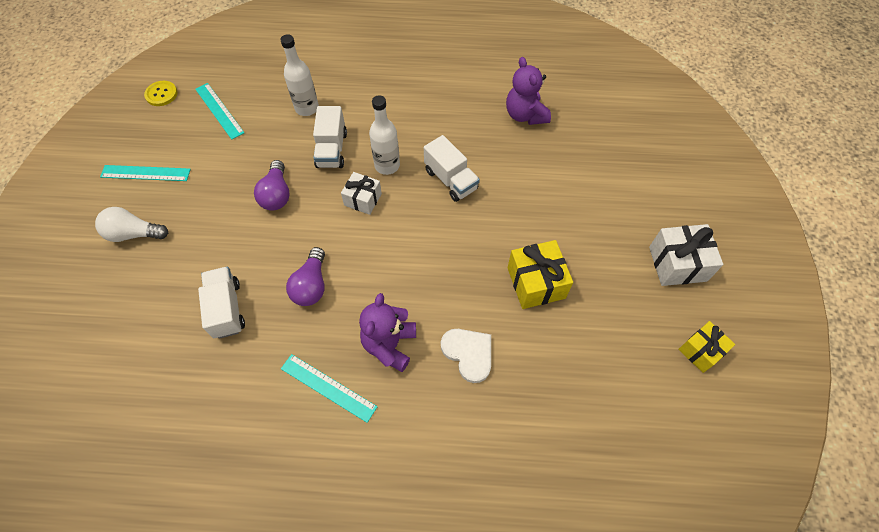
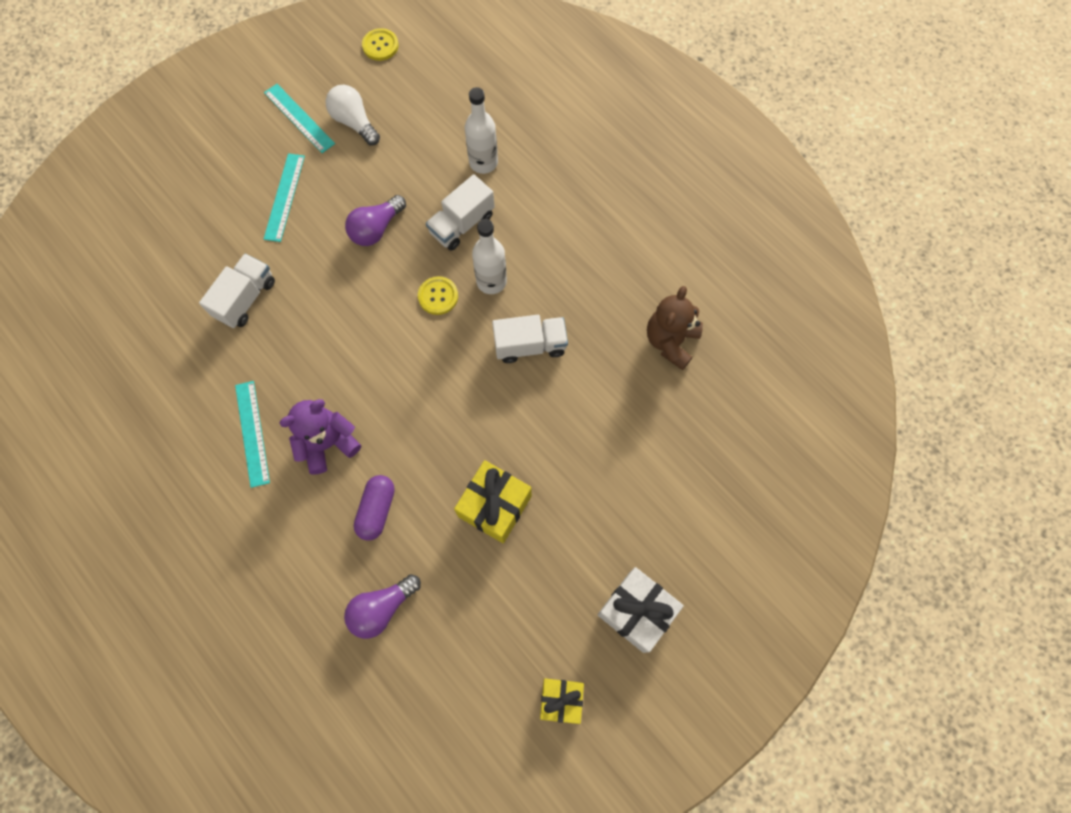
camera: 45 degrees right, 10 degrees up
white light bulb [95,207,168,242] -> white light bulb moved to [326,85,380,146]
turquoise ruler [195,83,244,140] -> turquoise ruler moved to [264,153,305,242]
purple light bulb [286,247,325,306] -> purple light bulb moved to [344,574,421,639]
white gift [341,172,382,215] -> yellow button [418,276,458,315]
white truck [424,135,480,202] -> white truck turned 105 degrees counterclockwise [492,315,568,363]
white heart [441,329,491,383] -> purple capsule [354,475,395,541]
purple teddy bear [506,57,551,125] -> brown teddy bear [647,286,703,370]

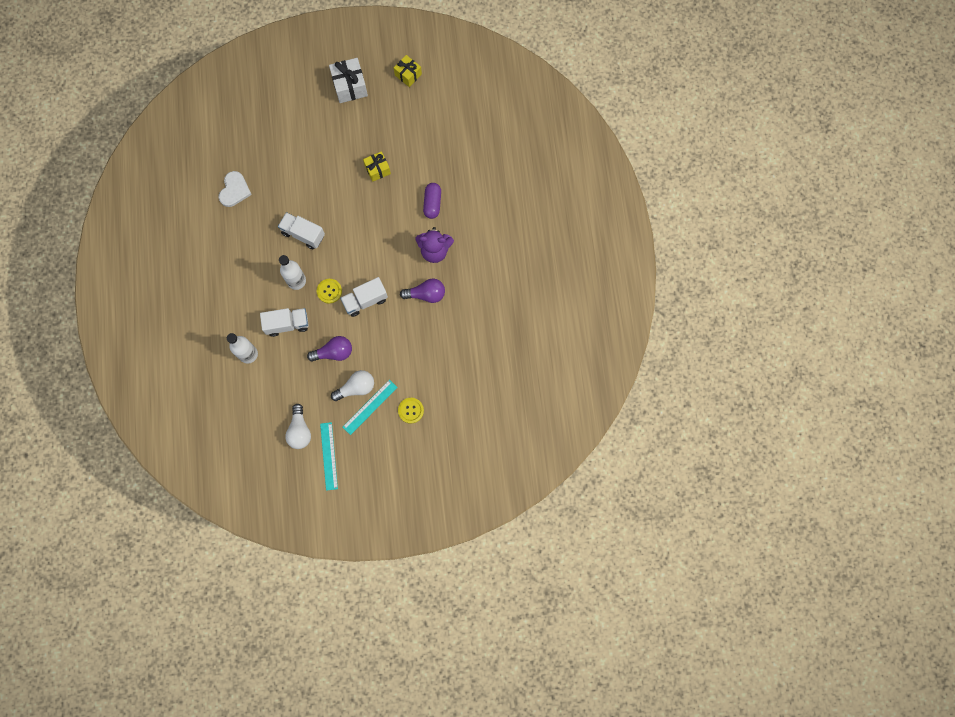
camera: 145 degrees left, 5 degrees up
white truck [199,253,275,328] -> white truck moved to [340,277,388,317]
turquoise ruler [235,381,270,488] -> none
purple light bulb [344,574,421,639] -> purple light bulb moved to [400,279,445,303]
purple capsule [354,475,395,541] -> purple capsule turned 45 degrees counterclockwise [423,183,441,219]
yellow button [362,28,399,61] -> yellow button moved to [398,398,424,424]
yellow gift [454,460,532,543] -> yellow gift [363,151,391,182], size x0.65
brown teddy bear [647,286,703,370] -> white heart [219,171,252,207]
none -> white light bulb [331,370,374,401]

